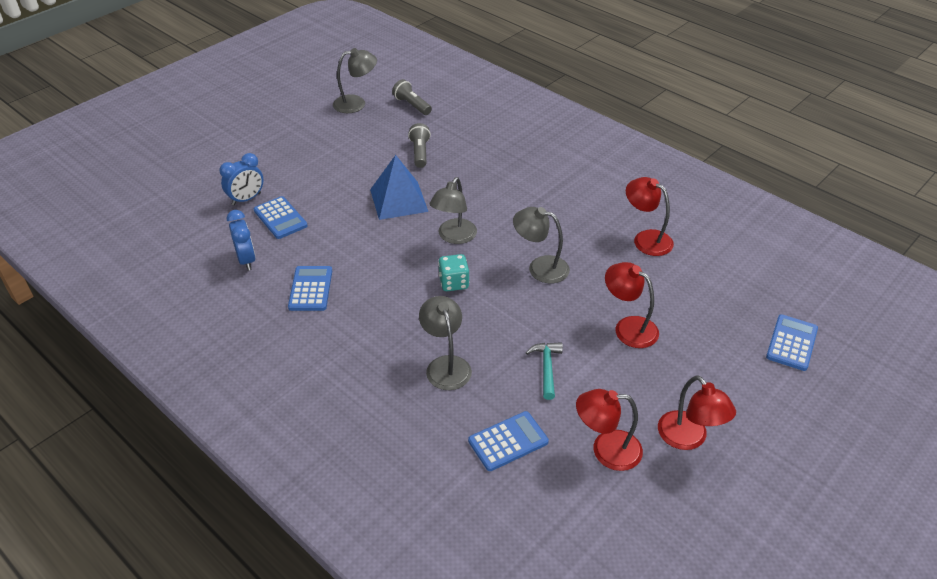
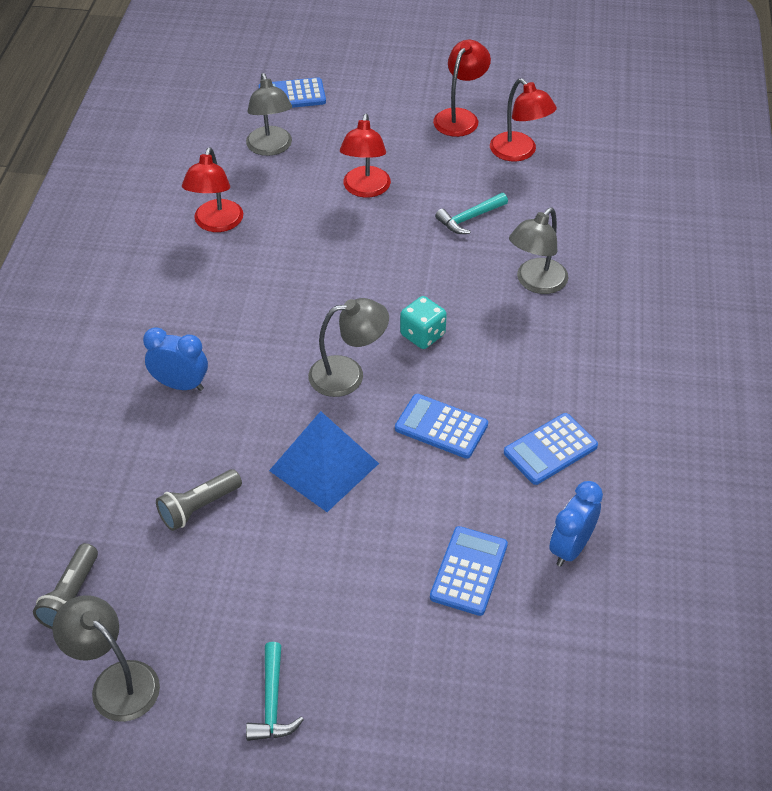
camera: 125 degrees left, 5 degrees up
blue clock [219,153,263,205] -> blue clock moved to [143,327,208,391]
blue calculator [468,411,549,471] -> blue calculator moved to [395,394,488,459]
grey lamp [513,207,570,283] -> grey lamp moved to [246,73,292,156]
none -> turquoise hammer [246,642,304,741]

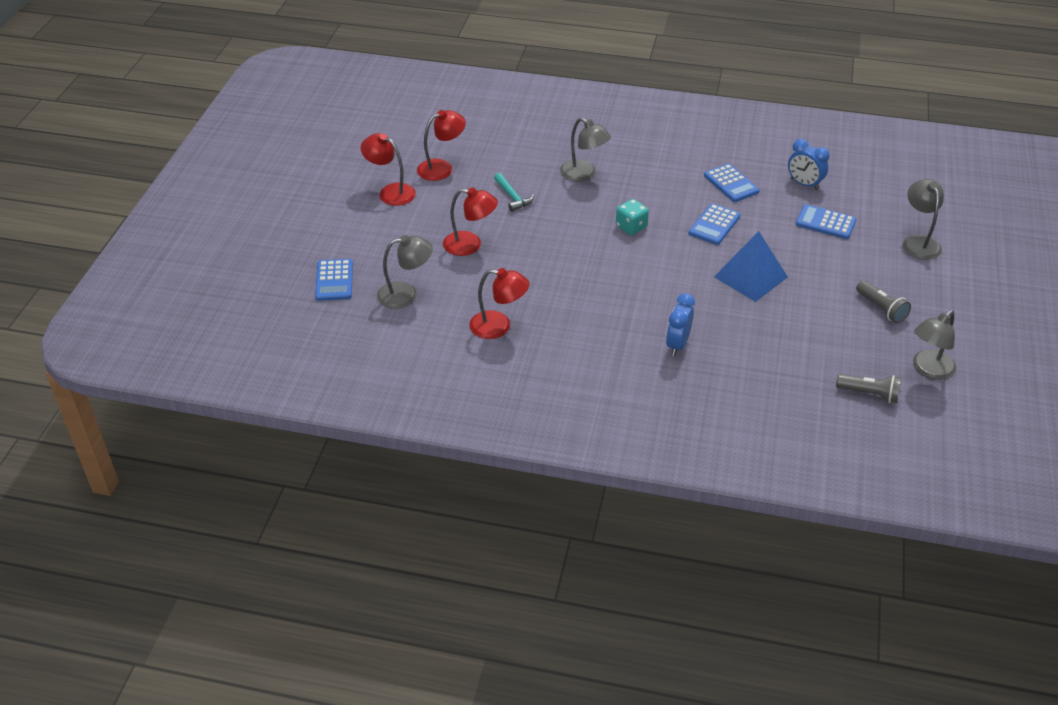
camera: 85 degrees left, 5 degrees down
grey flashlight [156,469,242,531] -> grey flashlight moved to [856,281,911,323]
turquoise hammer [246,642,304,741] -> none
grey lamp [308,298,389,397] -> grey lamp moved to [903,179,944,260]

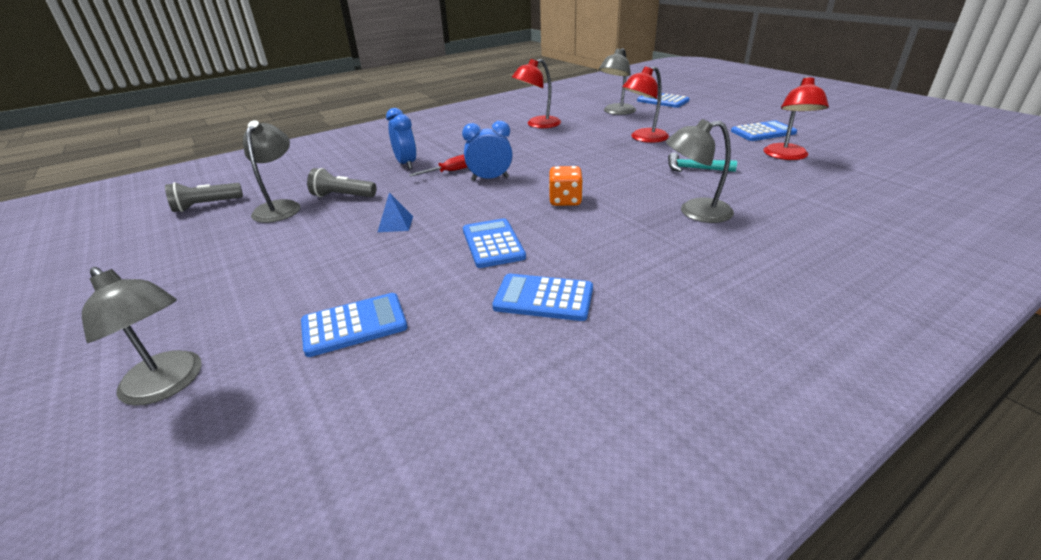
camera: 135 degrees right, 10 degrees down
red lamp [361,133,416,206] -> blue calculator [731,120,797,141]
turquoise dice [616,199,649,235] -> orange dice [549,166,583,206]
blue pyramid [714,231,788,302] -> blue pyramid [378,193,413,232], size x0.46
blue clock [788,139,830,190] -> blue clock moved to [462,121,512,181]
grey flashlight [856,281,911,323] -> grey flashlight moved to [307,168,376,197]
grey lamp [913,310,956,380] -> grey lamp moved to [243,120,300,223]
none -> red screwdriver [409,155,467,176]

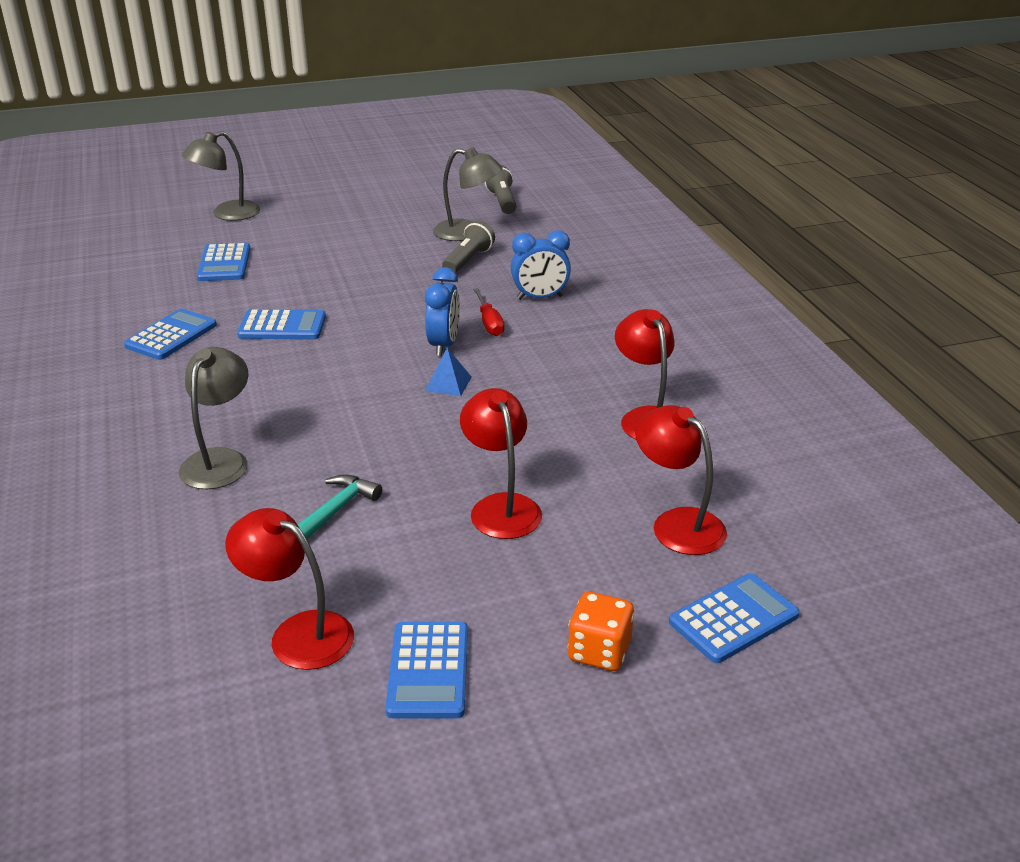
camera: 105 degrees right, 0 degrees up
blue pyramid [378,193,413,232] -> blue pyramid moved to [425,348,472,396]
orange dice [549,166,583,206] -> orange dice moved to [568,592,634,671]
grey lamp [599,48,636,115] -> red lamp [635,405,727,555]

